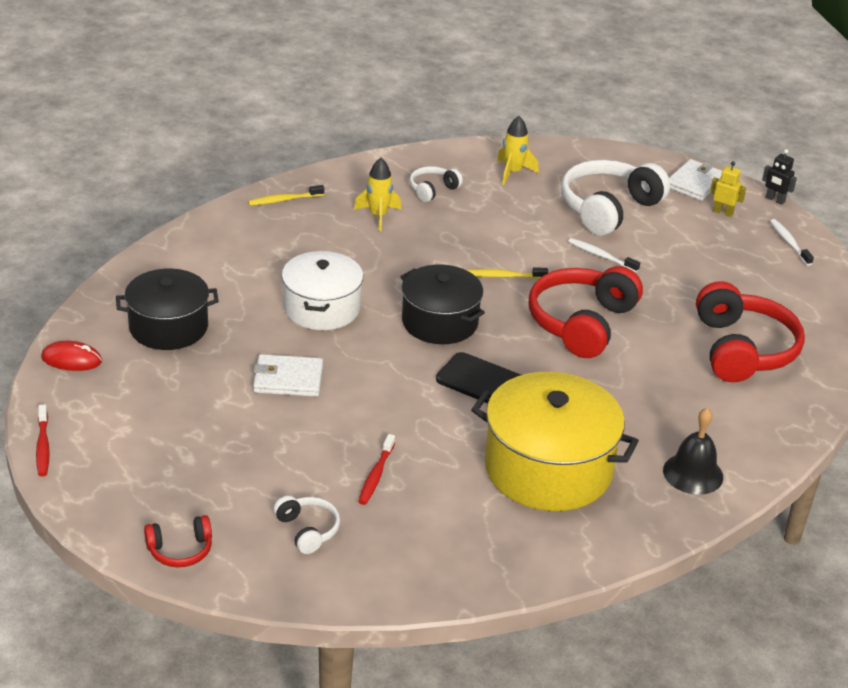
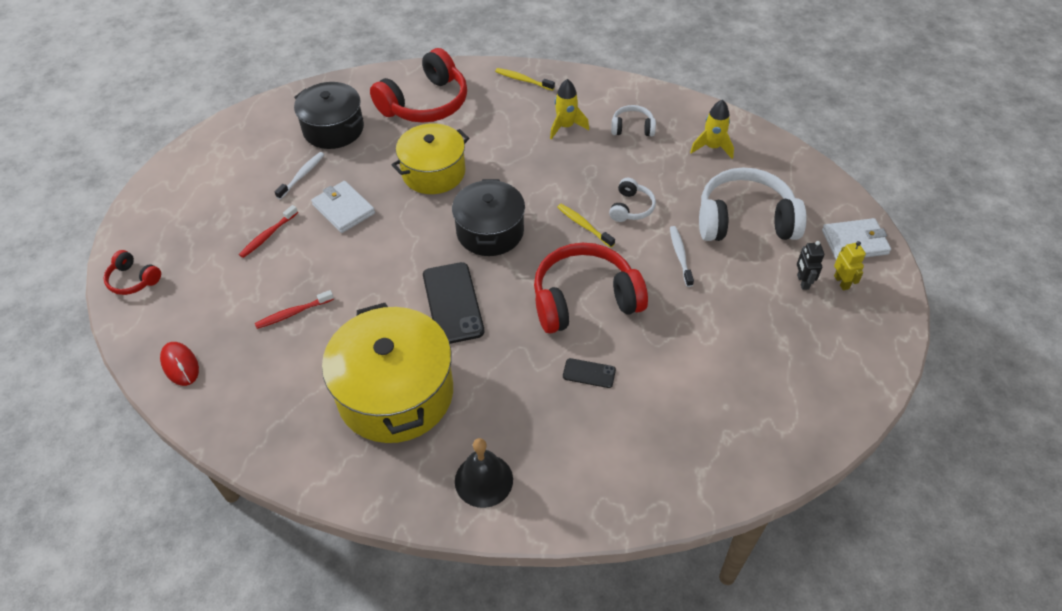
camera: 50 degrees right, 15 degrees up
red toothbrush [36,405,50,476] -> red toothbrush moved to [239,205,298,258]
red mouse [41,341,102,371] -> red mouse moved to [160,342,199,386]
white headphones [273,496,340,554] -> white headphones moved to [609,178,656,222]
white pot [282,251,363,330] -> yellow pot [391,123,469,194]
red headphones [696,281,805,382] -> red headphones moved to [370,48,467,123]
black robot [762,149,797,205] -> black robot moved to [797,241,824,290]
white toothbrush [770,219,814,266] -> white toothbrush moved to [275,152,325,199]
none -> black phone [563,358,616,388]

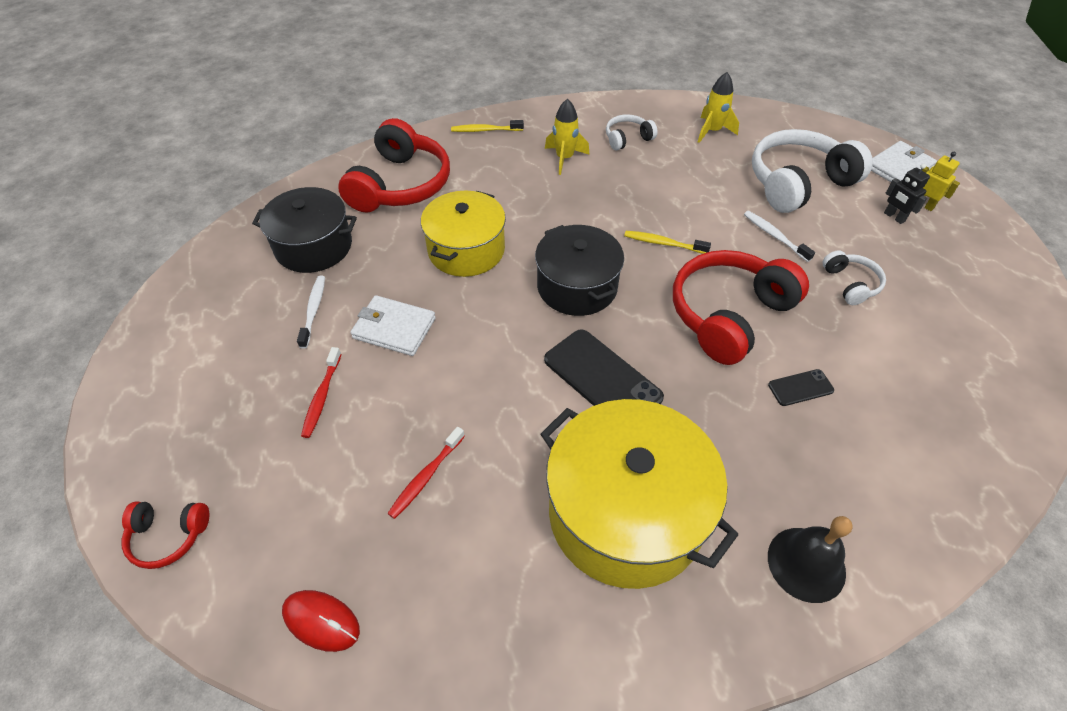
camera: 30 degrees left, 0 degrees up
white headphones [609,178,656,222] -> white headphones moved to [823,250,886,305]

